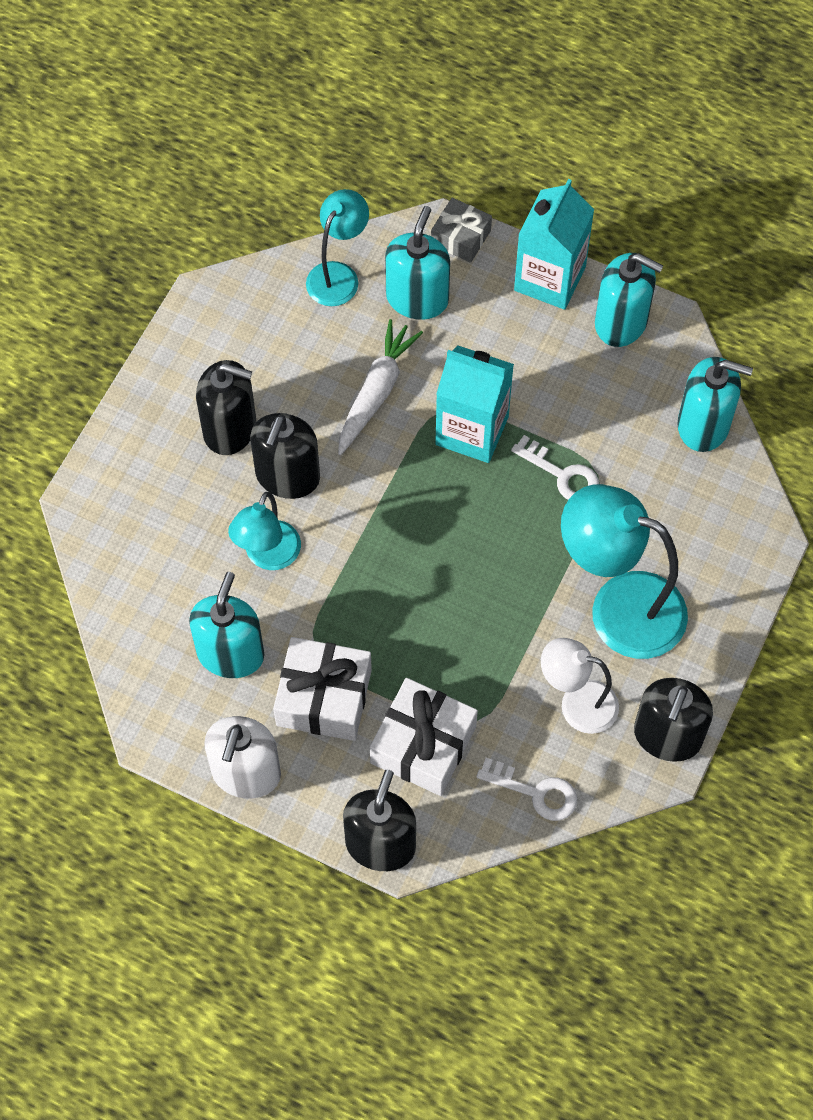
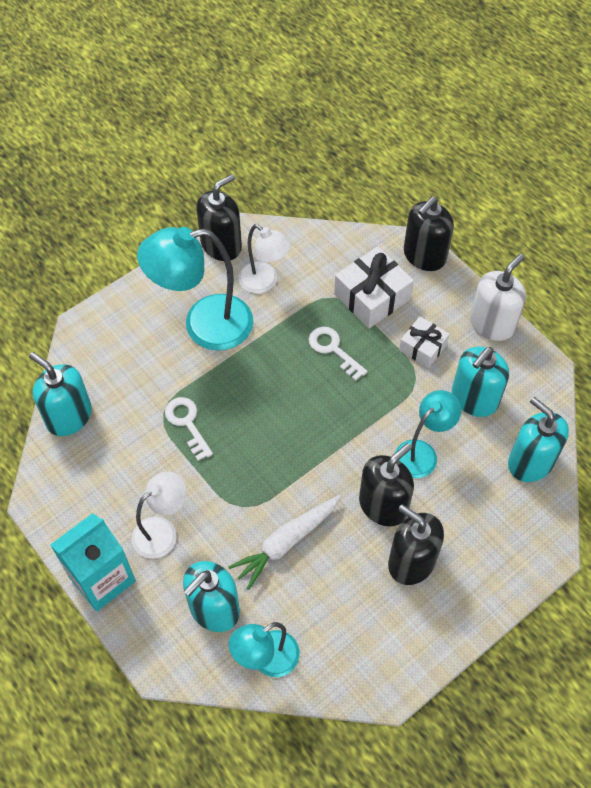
camera: 155 degrees left, 5 degrees down
white gift [273,637,372,741] -> white gift [399,316,449,368], size x0.62
grey gift [431,198,492,263] -> none
turquoise carton [435,345,514,463] -> none
white key [476,758,577,821] -> white key moved to [309,327,368,381]
turquoise lamp [561,484,688,659] -> turquoise lamp turned 120 degrees clockwise [137,227,253,351]
turquoise soap dispenser [595,253,664,347] -> turquoise soap dispenser moved to [508,397,569,482]
none -> white lamp [132,472,187,559]

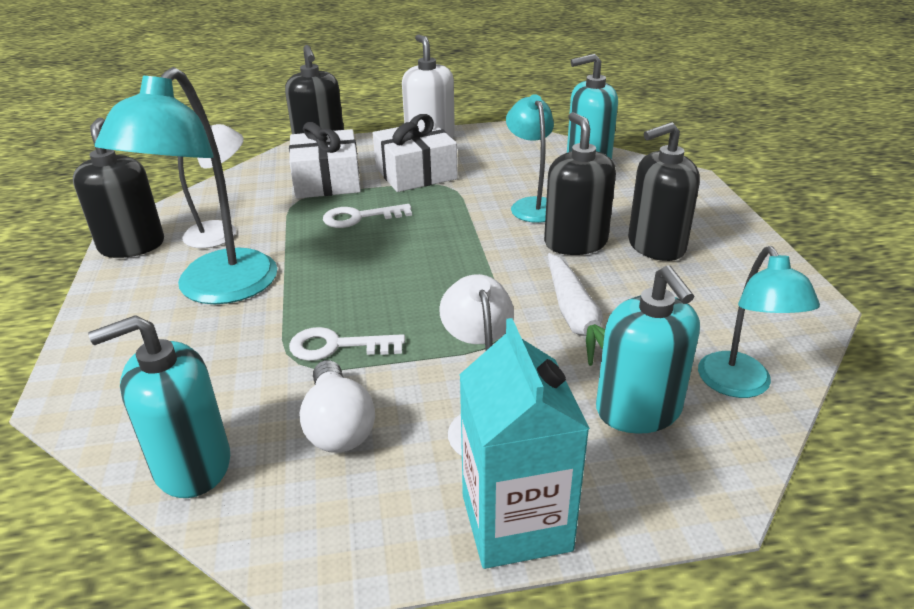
camera: 60 degrees left, 25 degrees down
white gift [399,316,449,368] -> white gift [373,114,458,192], size x1.62
turquoise soap dispenser [452,347,509,417] -> none
none -> white light bulb [299,360,375,453]

